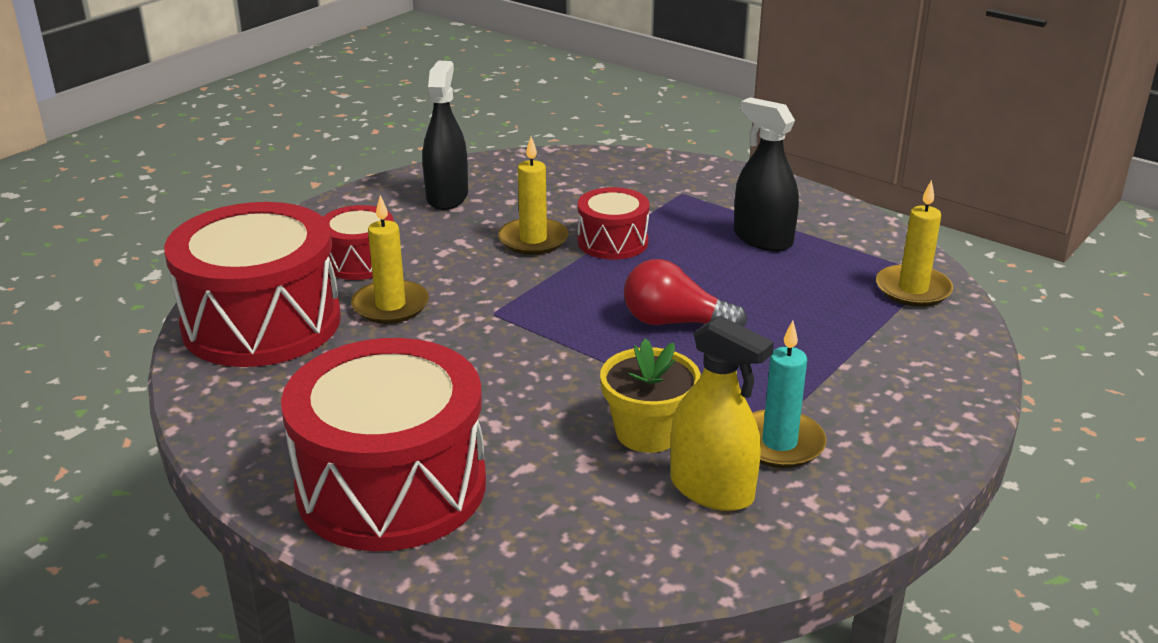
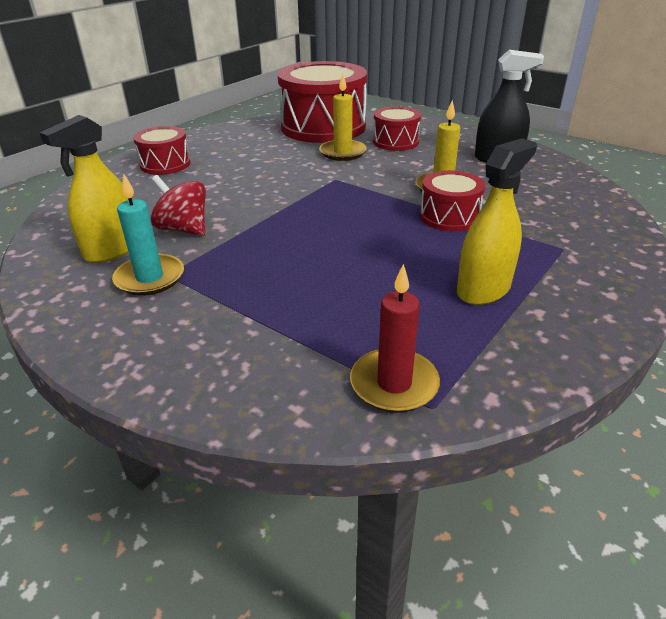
camera: 90 degrees right, 5 degrees up
red drum [281,338,486,551] -> red drum [133,126,190,175], size x0.51
yellow flower pot [600,338,701,453] -> red spinning top [151,175,206,236]
red light bulb [624,259,747,327] -> none
black spray bottle [734,97,799,251] -> yellow spray bottle [457,138,537,305]
yellow candle [876,180,953,307] -> red candle [350,264,440,413]

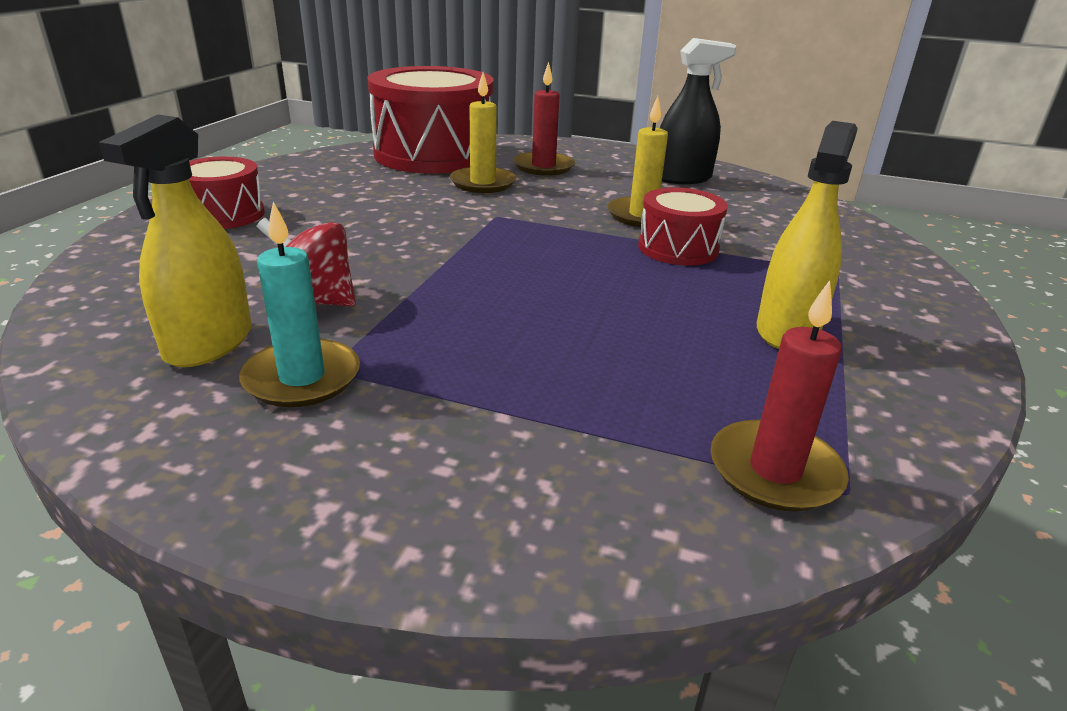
camera: 20 degrees left, 5 degrees down
red drum [373,106,421,151] -> red candle [513,62,575,176]

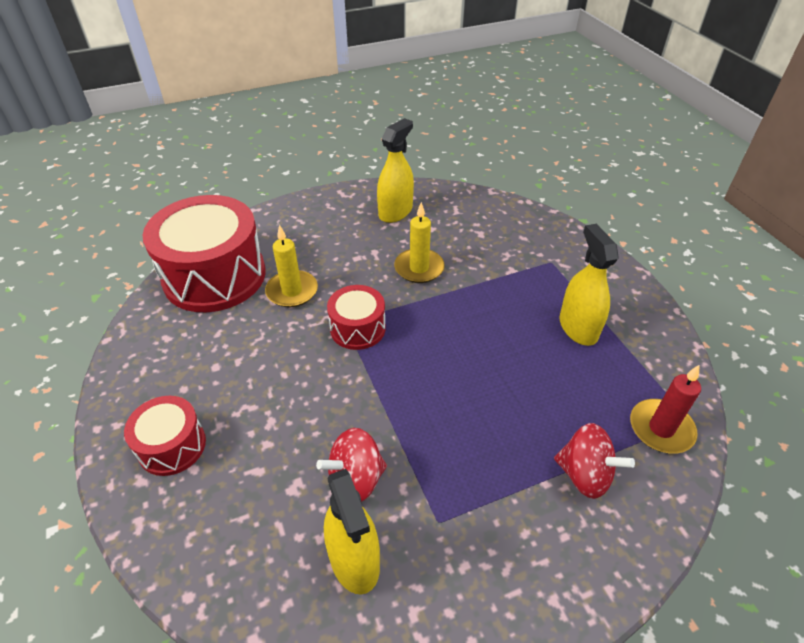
camera: 40 degrees left, 15 degrees up
turquoise candle [239,202,360,407] -> none
red candle [513,62,575,176] -> none
red drum [638,187,728,266] -> red drum moved to [327,285,386,350]
black spray bottle [660,38,736,184] -> yellow spray bottle [377,118,414,223]
none -> red spinning top [554,423,635,499]

